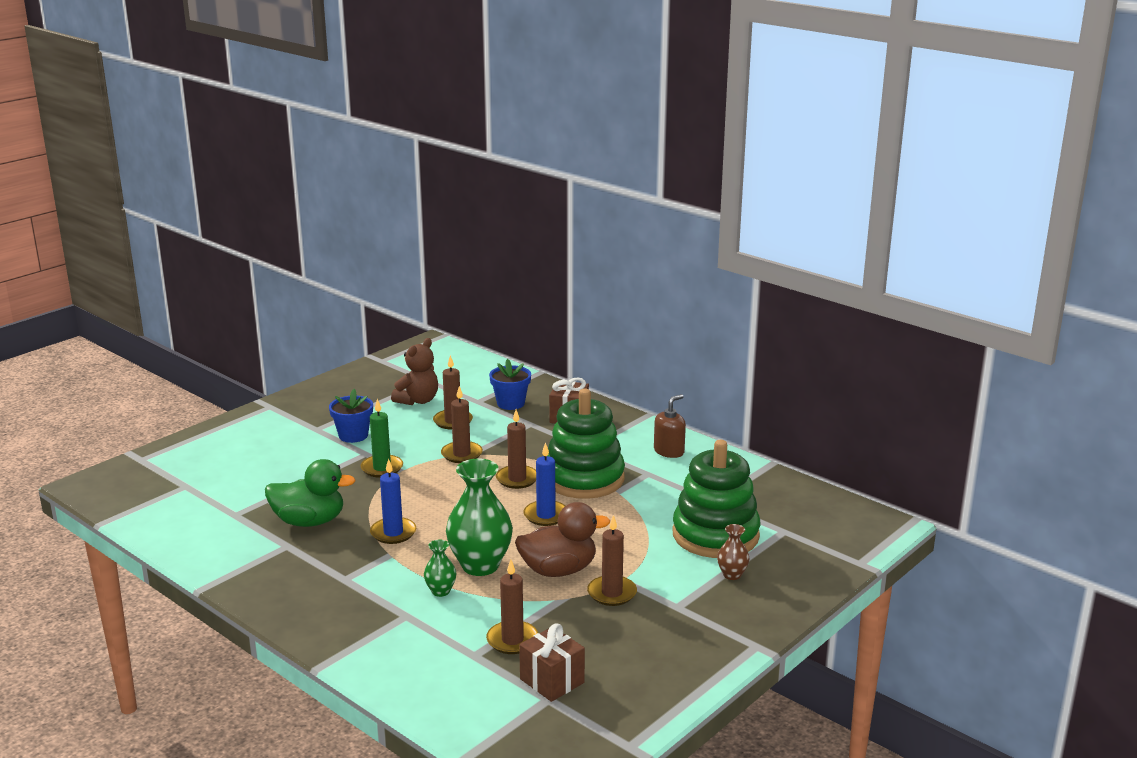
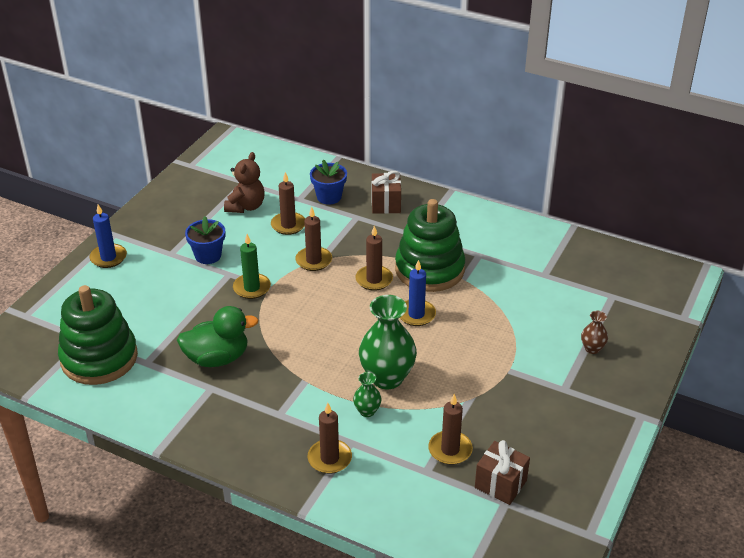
camera: 15 degrees left, 15 degrees up
blue candle [370,459,416,544] -> blue candle moved to [89,204,127,268]
brown duck [515,502,610,577] -> none
brown candle [587,515,637,606] -> brown candle moved to [307,403,352,474]
brown soap dispenser [654,394,686,458] -> none
green stacking toy [673,440,761,558] -> green stacking toy moved to [58,285,138,385]

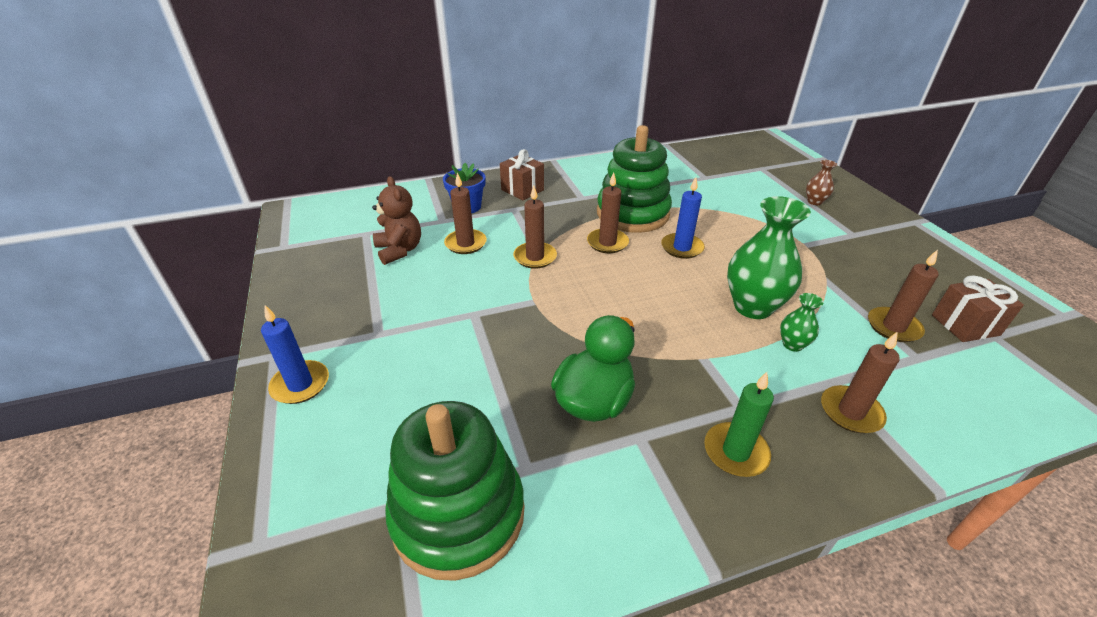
camera: 45 degrees left, 0 degrees up
blue flower pot [185,216,225,264] -> none
green candle [233,234,271,299] -> green candle moved to [704,372,774,477]

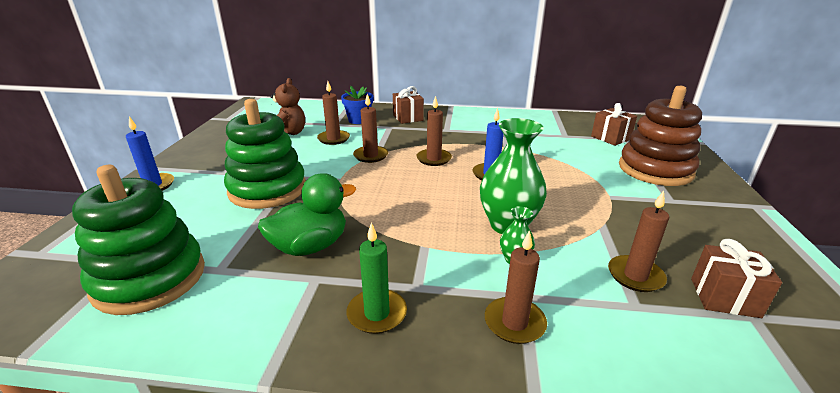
camera: 25 degrees right, 10 degrees down
green stacking toy [597,125,672,233] -> green stacking toy moved to [224,99,306,209]
brown vase [806,160,838,205] -> brown stacking toy [619,86,702,186]
none -> brown gift [591,103,637,146]

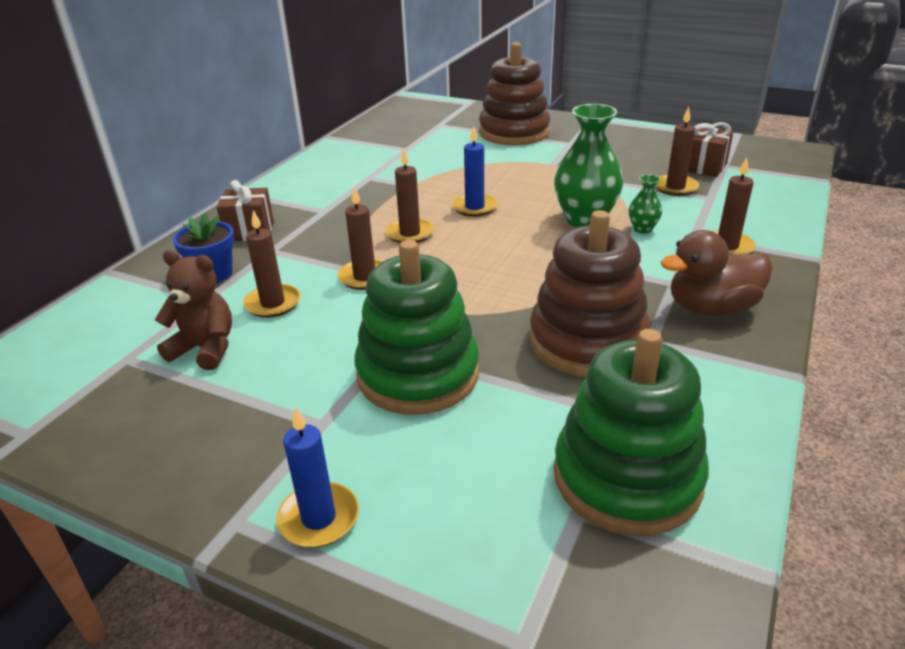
camera: 70 degrees left, 5 degrees up
green duck [258,173,356,256] -> brown stacking toy [529,210,650,377]
green candle [347,222,407,334] -> brown duck [661,230,773,316]
brown gift [591,103,637,146] -> none

